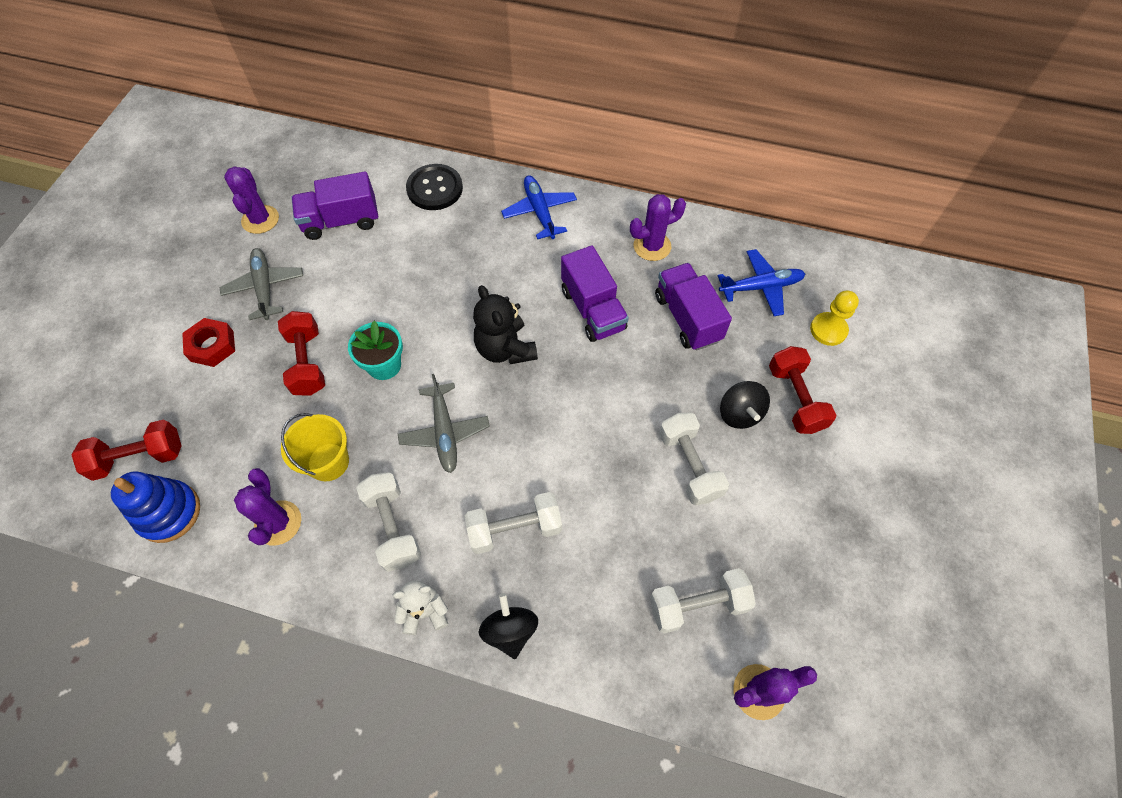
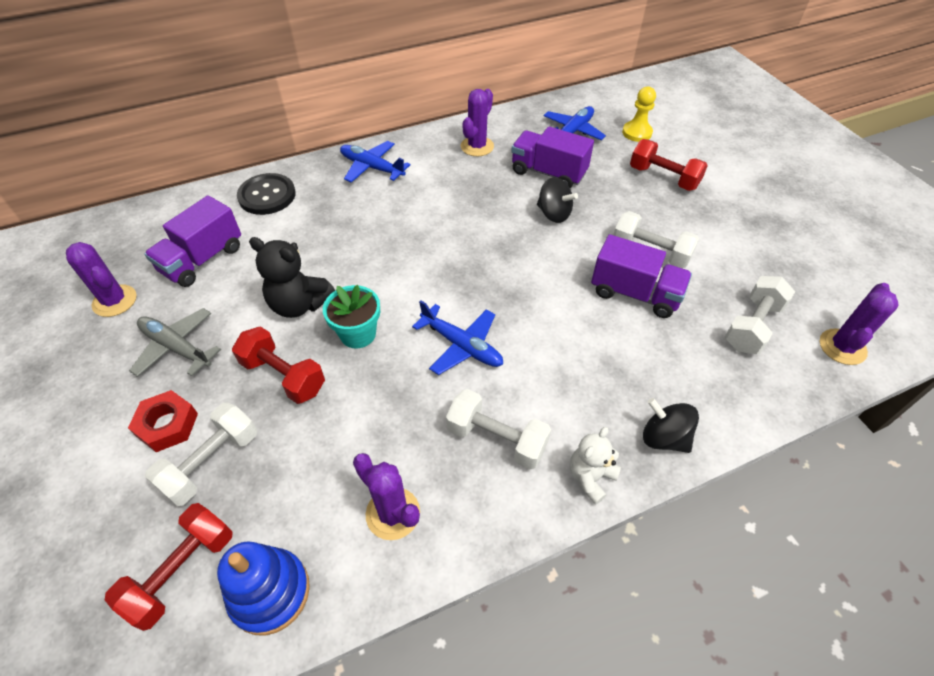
camera: 40 degrees left, 10 degrees down
yellow bucket [281,413,349,481] -> none
grey plane [398,374,490,473] -> blue plane [412,300,503,375]
white dumbbell [465,492,562,554] -> white dumbbell moved to [145,402,257,506]
black teddy bear [473,285,538,364] -> black teddy bear moved to [249,237,335,318]
purple truck [561,245,629,342] -> purple truck moved to [591,234,692,318]
black spinning top [720,381,770,429] -> black spinning top moved to [537,177,578,223]

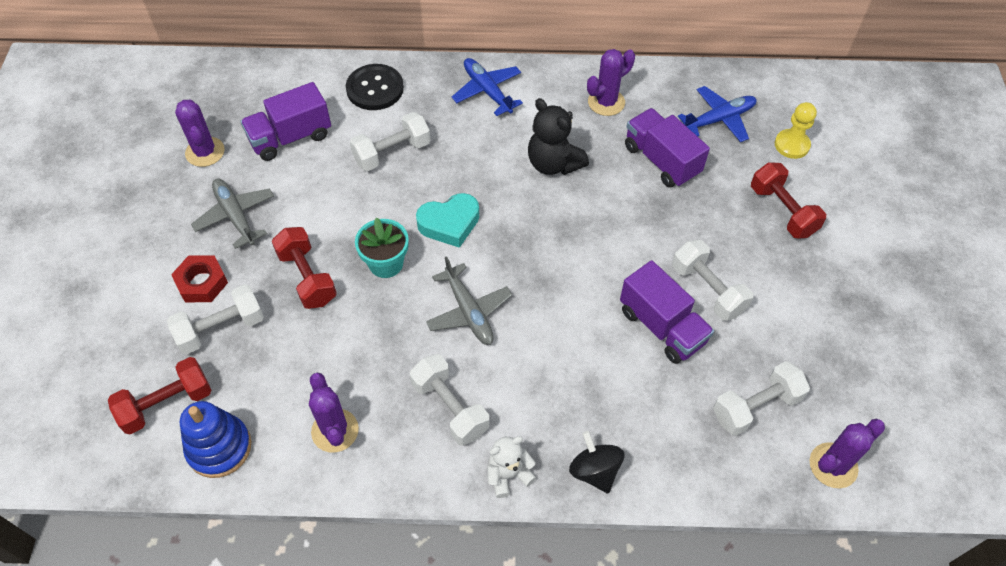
camera: 25 degrees right, 5 degrees up
black teddy bear [249,237,335,318] -> black teddy bear moved to [528,98,589,175]
blue plane [412,300,503,375] -> grey plane [426,256,512,345]
black spinning top [537,177,578,223] -> none
none -> white dumbbell [350,112,431,171]
none -> turquoise heart [416,193,479,248]

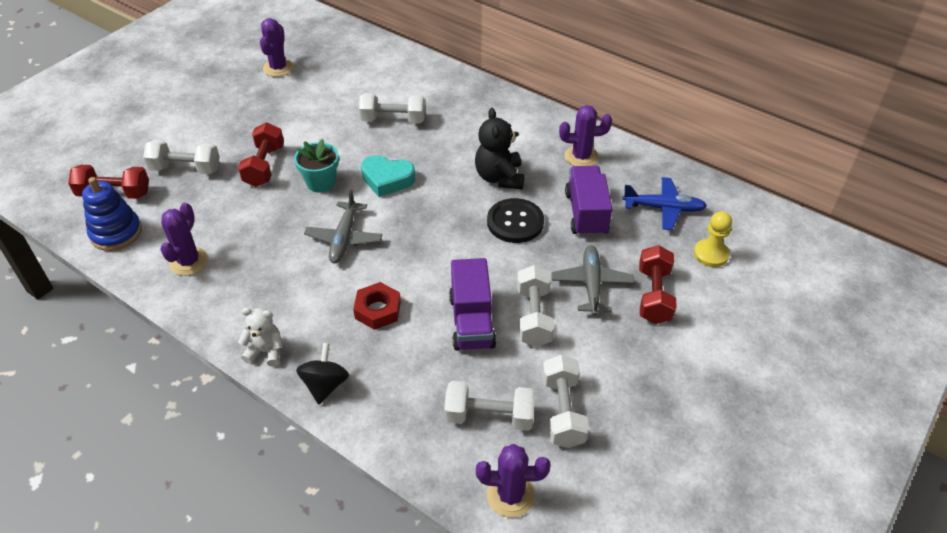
camera: 35 degrees right, 10 degrees down
red nut [171,255,228,302] -> red nut moved to [353,282,401,330]
grey plane [191,179,274,249] -> grey plane moved to [551,245,634,316]
purple truck [241,82,331,161] -> none
black button [346,64,404,110] -> black button moved to [487,198,544,243]
white dumbbell [410,354,489,446] -> white dumbbell moved to [542,355,589,448]
blue plane [452,58,523,116] -> none

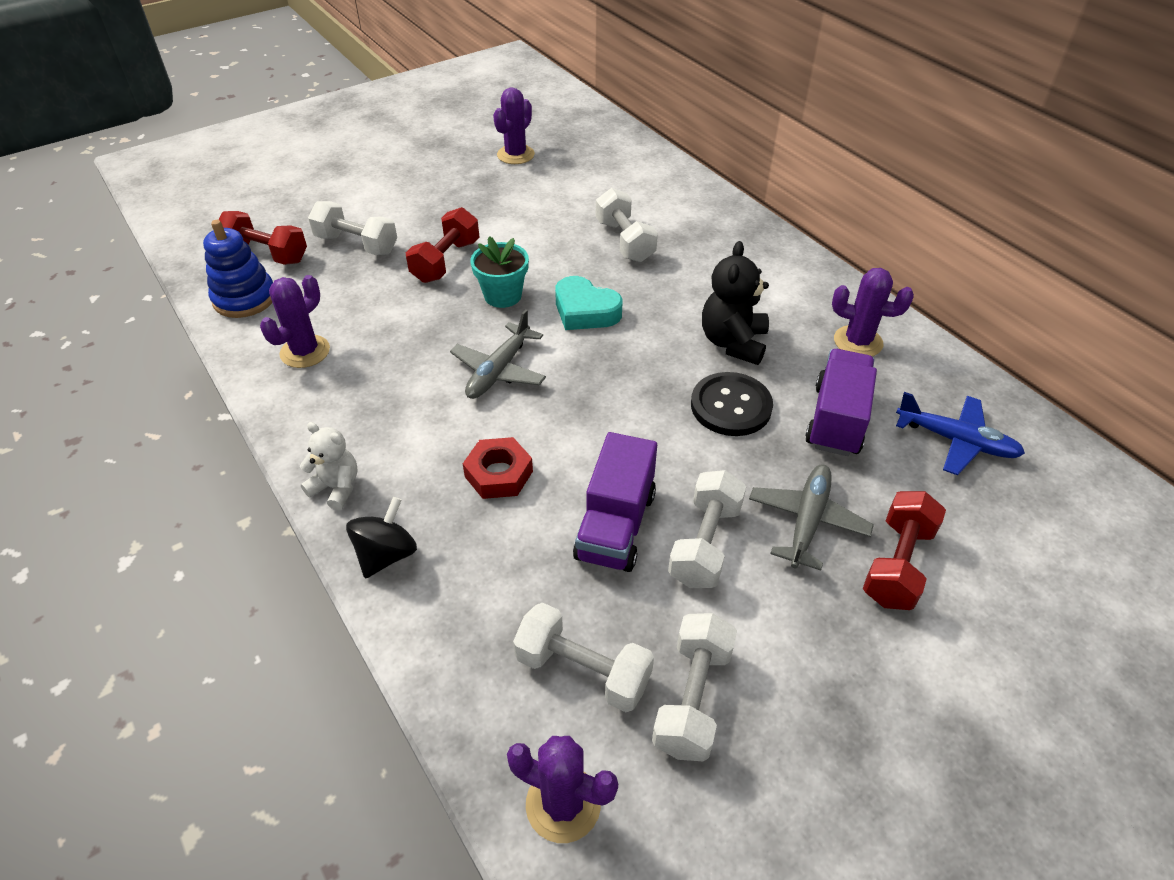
camera: 20 degrees right, 0 degrees up
white dumbbell [359,93,425,124] -> white dumbbell turned 45 degrees clockwise [596,188,658,262]
yellow pawn [694,211,732,267] -> none

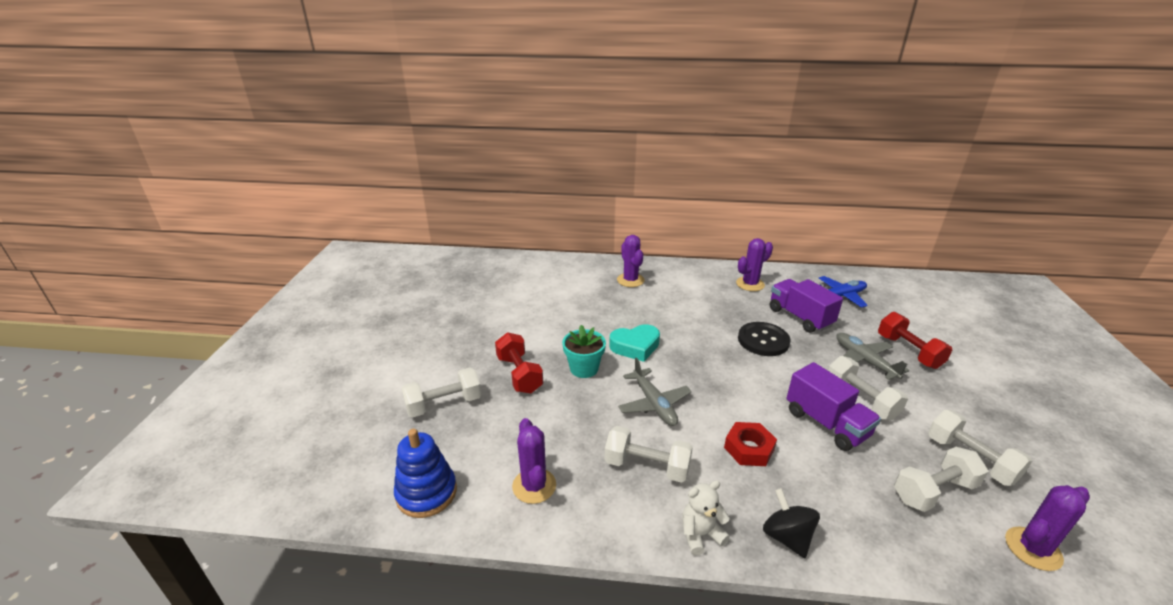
camera: 50 degrees left, 15 degrees down
red dumbbell [219,211,307,265] -> none
purple cactus [493,87,535,164] -> purple cactus moved to [617,235,645,287]
white dumbbell [596,188,658,262] -> white dumbbell moved to [605,426,693,483]
black teddy bear [702,241,769,365] -> none

